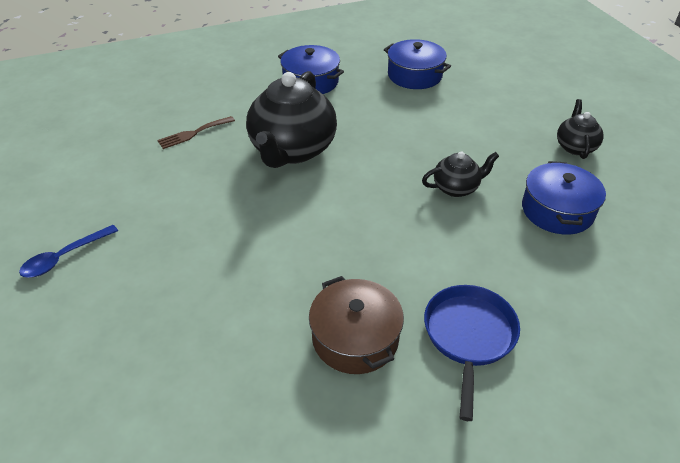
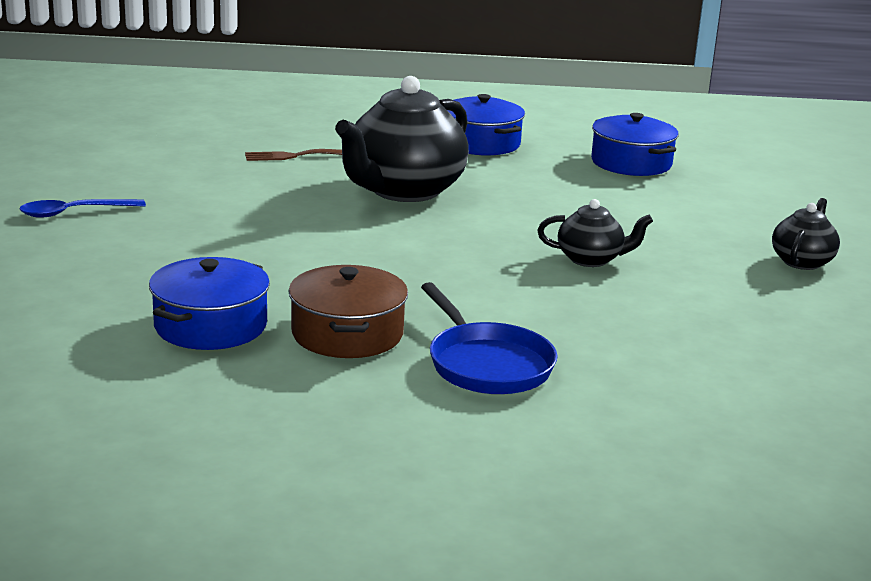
camera: 20 degrees right, 20 degrees down
blue pan [424,285,520,421] -> blue pan turned 120 degrees clockwise [421,282,557,394]
blue pot [522,161,606,235] -> blue pot moved to [149,257,270,350]

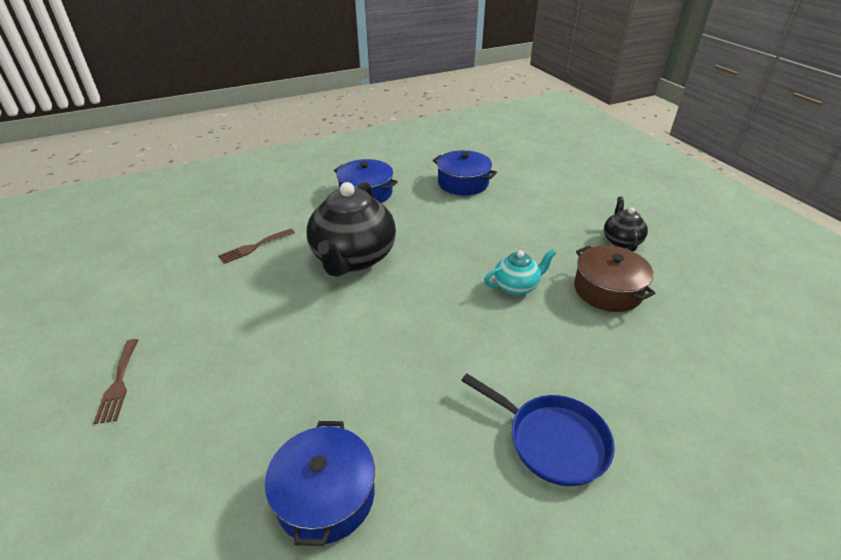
camera: 25 degrees left, 15 degrees up
blue spoon [19,199,146,218] -> brown fork [94,339,138,424]
brown pot [289,265,408,358] -> brown pot moved to [574,245,656,312]
black teapot [537,199,653,267] -> turquoise teapot [484,249,556,295]

